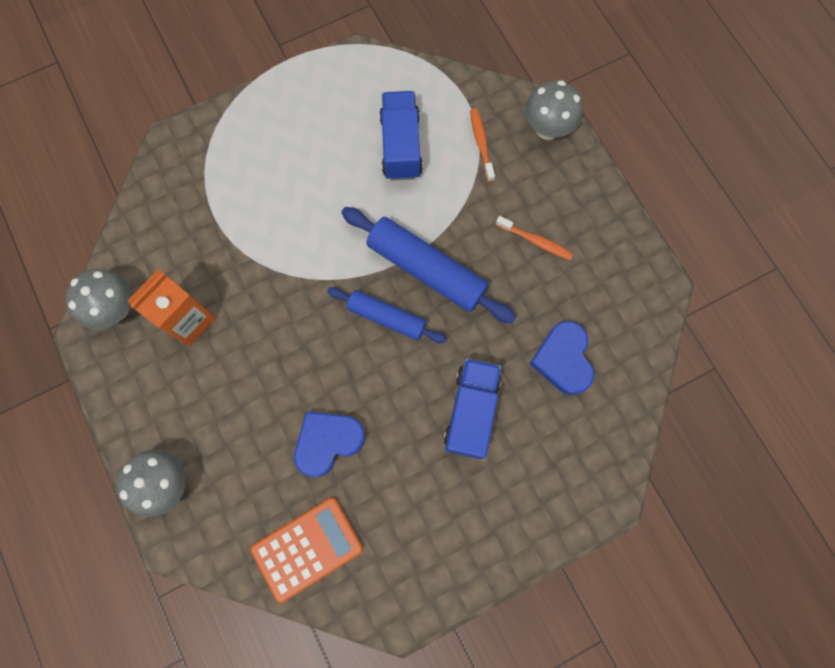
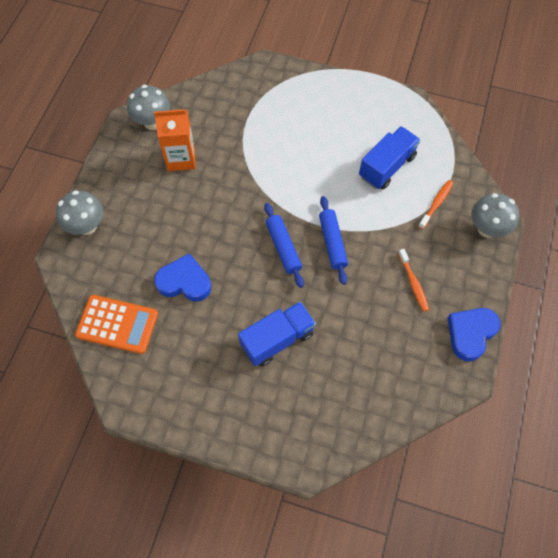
camera: 45 degrees right, 10 degrees down
blue rolling pin [341,207,516,324] -> blue rolling pin [319,196,348,285], size x0.62
blue heart [529,321,594,395] -> blue heart moved to [447,308,501,362]

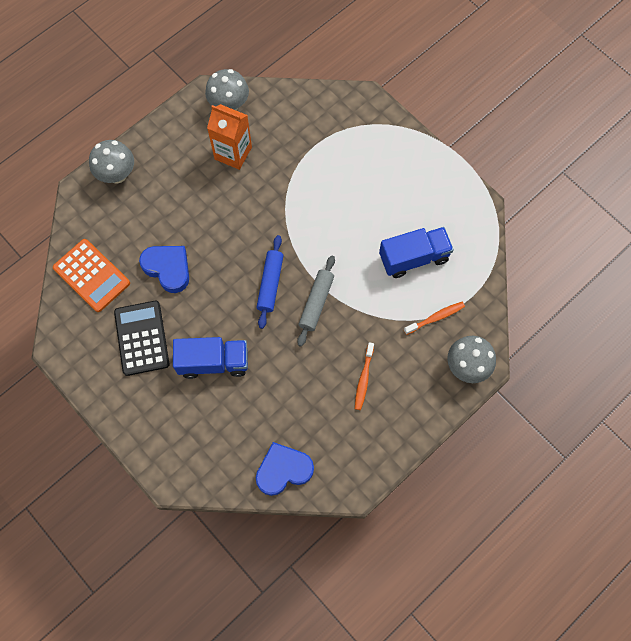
camera: 30 degrees right, 5 degrees up
blue rolling pin [319,196,348,285] -> grey rolling pin [297,255,335,347]
blue heart [447,308,501,362] -> blue heart moved to [256,442,314,496]
none -> black calculator [114,301,169,376]

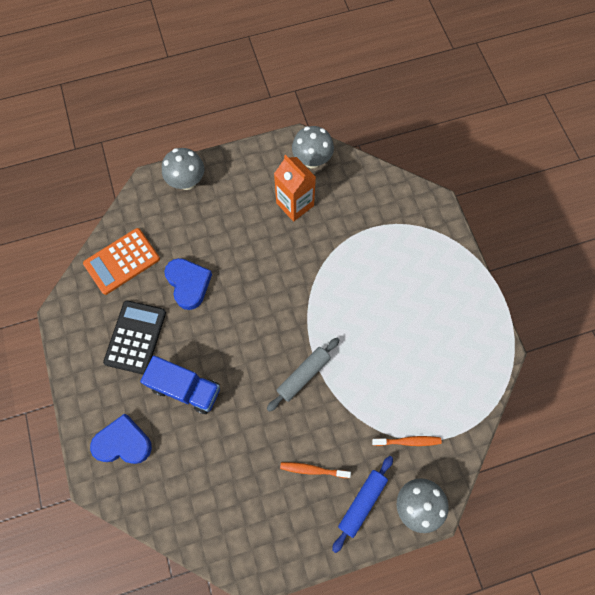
camera: 25 degrees right, 0 degrees up
orange calculator [53,239,130,312] -> orange calculator turned 75 degrees clockwise [83,228,160,295]
blue rolling pin [256,235,283,329] -> blue rolling pin moved to [332,456,393,553]
blue heart [256,442,314,496] -> blue heart moved to [90,414,152,464]
orange toothbrush [355,342,374,410] -> orange toothbrush turned 60 degrees clockwise [280,462,351,478]
blue truck [379,227,454,278] -> none

